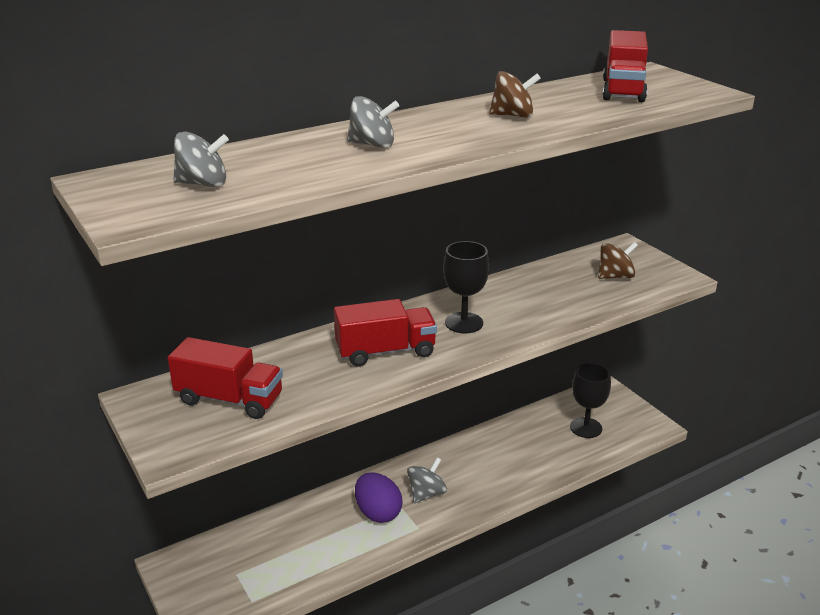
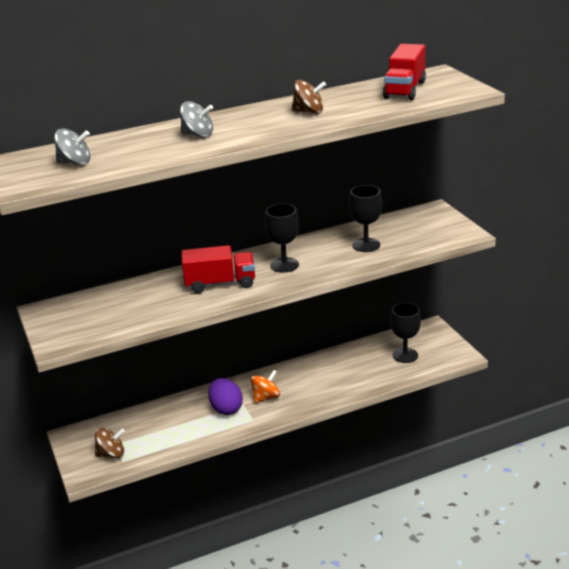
camera: 10 degrees right, 0 degrees up
red truck [168,337,283,419] -> none
grey spinning top [407,457,447,503] -> orange spinning top [250,370,280,403]
brown spinning top [598,242,638,279] -> brown spinning top moved to [95,428,125,458]
none -> black goblet [349,185,382,252]

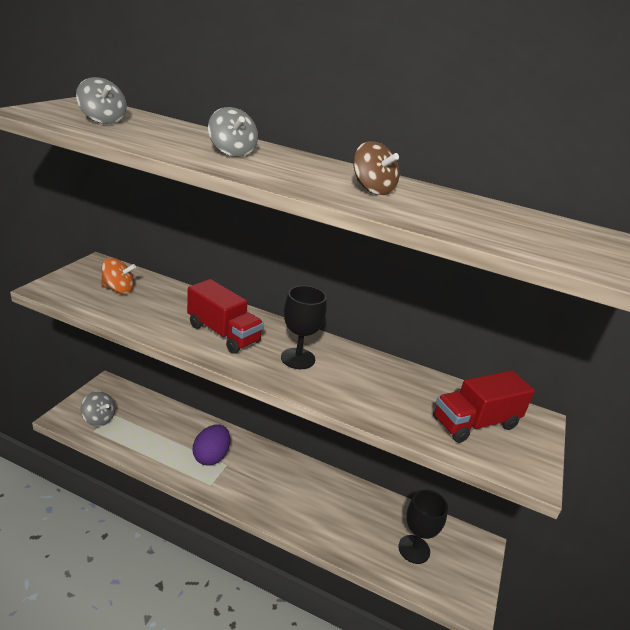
camera: 40 degrees right, 0 degrees up
brown spinning top [95,428,125,458] -> grey spinning top [81,391,115,427]
orange spinning top [250,370,280,403] -> orange spinning top moved to [101,258,136,294]
black goblet [349,185,382,252] -> none
red truck [383,44,426,100] -> red truck moved to [433,370,535,443]

